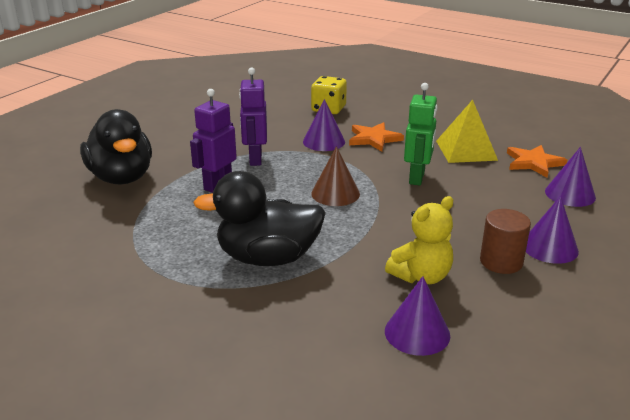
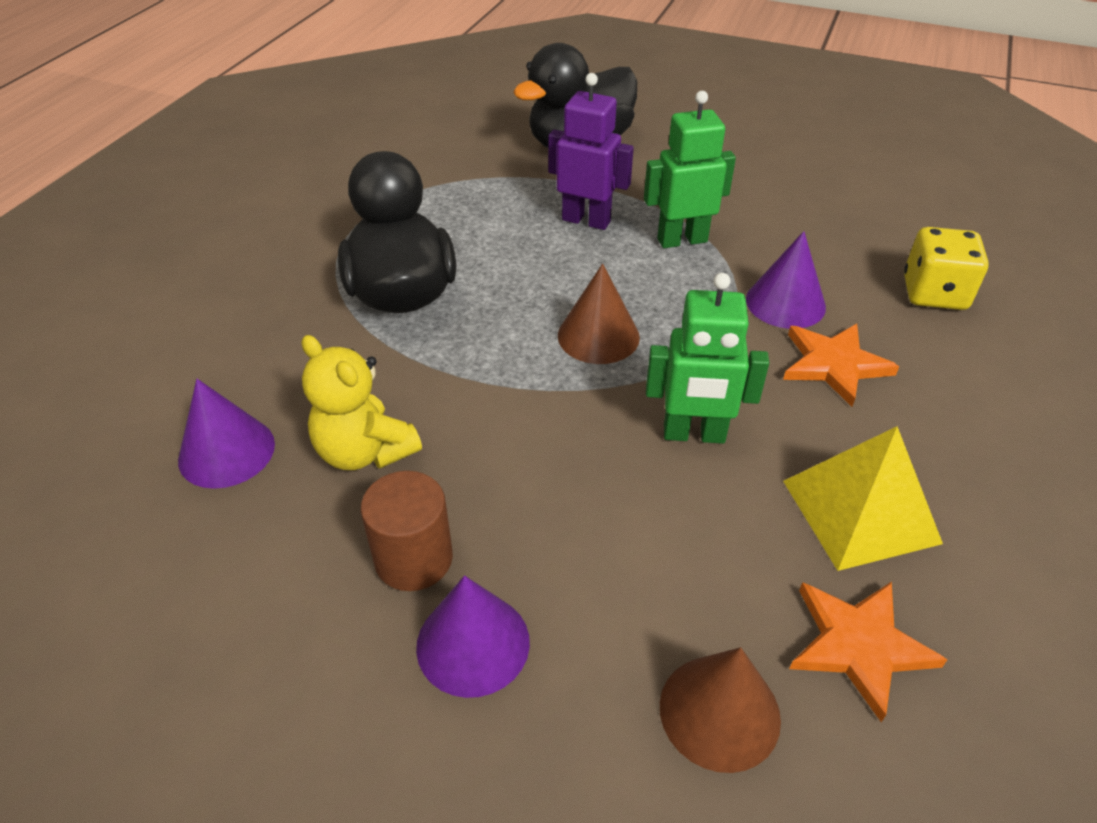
camera: 80 degrees right, 15 degrees up
purple robot [239,67,267,166] -> green robot [644,91,736,248]
purple cone [545,147,596,207] -> brown cone [660,647,781,773]

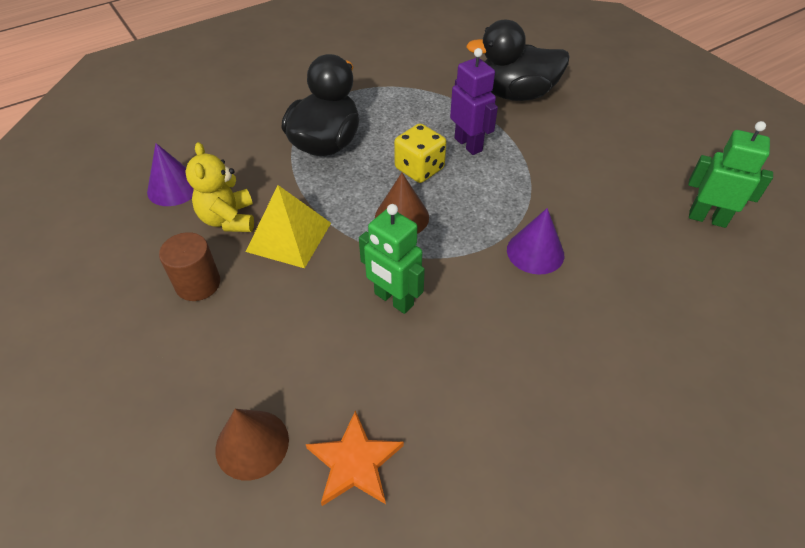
camera: 35 degrees right, 5 degrees up
purple cone [416,575,530,698] -> none
green robot [644,91,736,248] -> green robot moved to [688,121,773,228]
orange star [783,324,899,407] -> none
yellow pyramid [783,426,943,571] -> yellow pyramid moved to [246,185,331,268]
yellow dice [904,227,989,310] -> yellow dice moved to [394,124,446,183]

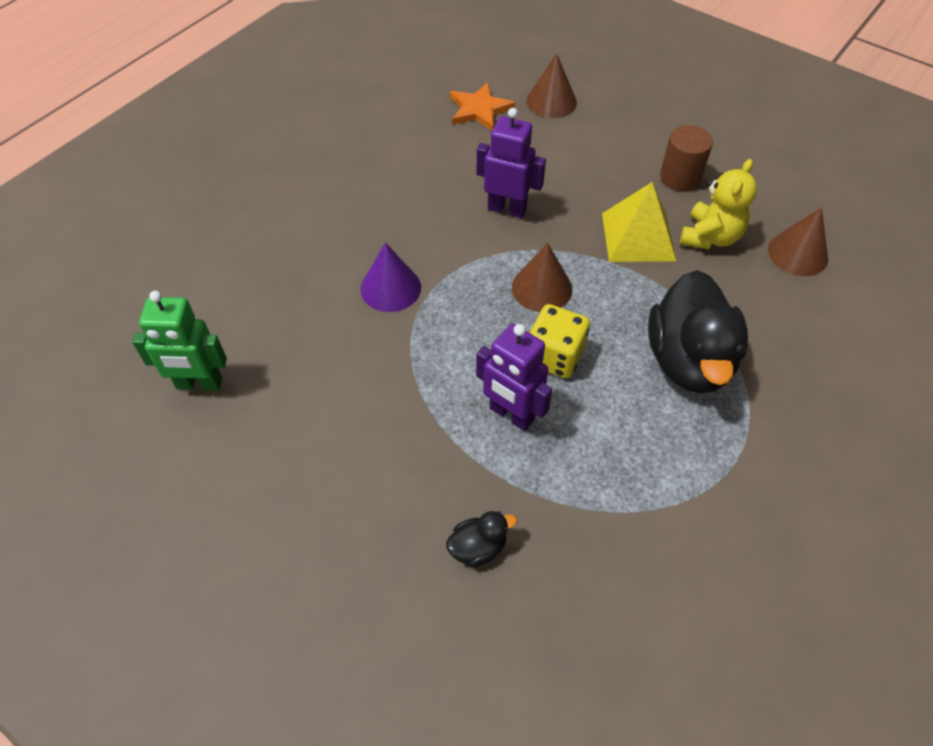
camera: 160 degrees right, 5 degrees up
purple cone [147,143,194,206] -> brown cone [768,207,828,276]
yellow teddy bear [185,142,254,232] -> yellow teddy bear turned 60 degrees clockwise [680,159,757,249]
green robot [359,204,425,314] -> purple robot [476,108,546,218]
black duck [466,20,570,101] -> black duck [446,511,517,567], size x0.44

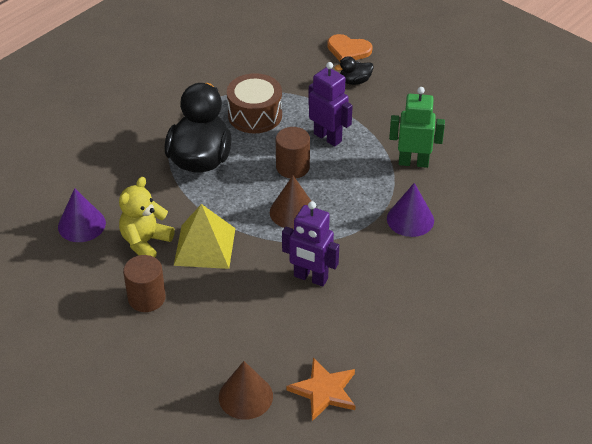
camera: 175 degrees left, 10 degrees down
green robot [132,291,227,391] -> green robot moved to [389,87,445,168]
yellow dice [529,304,590,378] -> brown cylinder [276,127,310,179]
brown cone [768,207,828,276] -> purple cone [58,188,106,242]
none -> brown drum [227,73,282,133]
none -> orange heart [327,34,373,61]

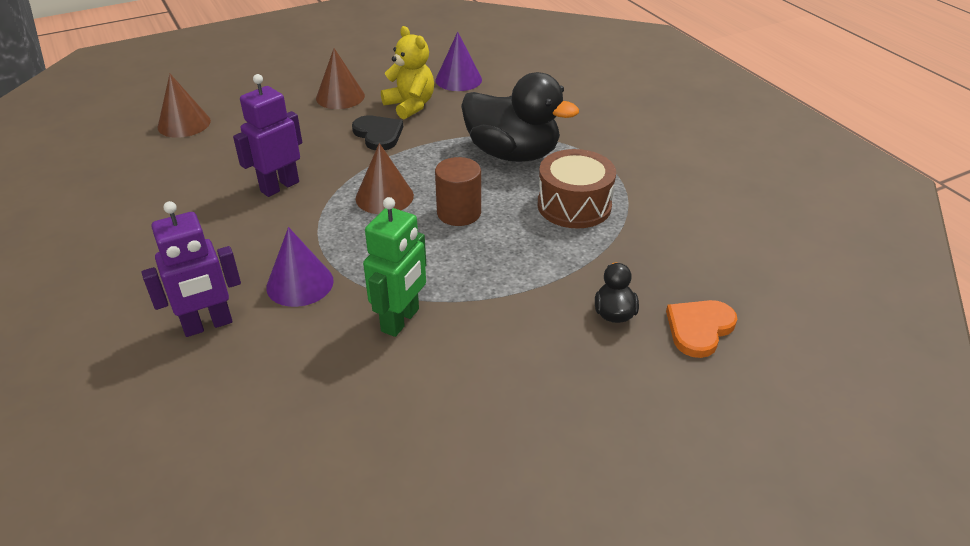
camera: 110 degrees right, 5 degrees down
brown cylinder [123,255,166,312] -> brown cone [316,48,365,109]
yellow pyramid [174,204,235,269] -> black heart [352,116,403,150]
orange star [286,358,356,421] -> none
purple robot [308,62,353,147] -> purple robot moved to [142,201,241,337]

